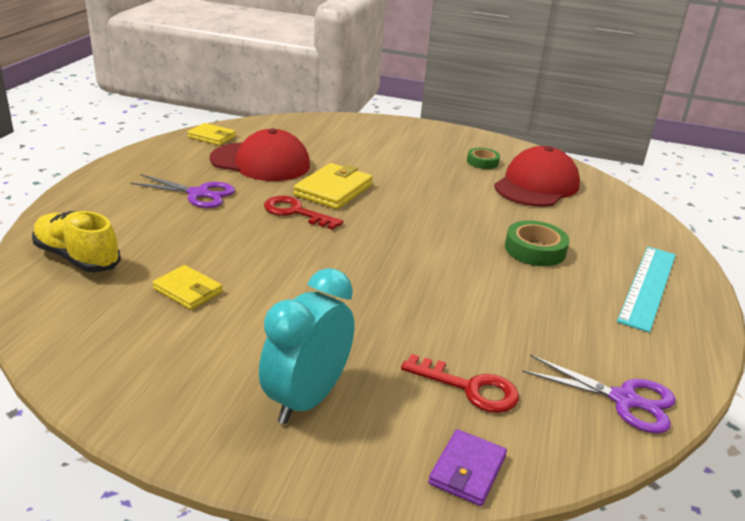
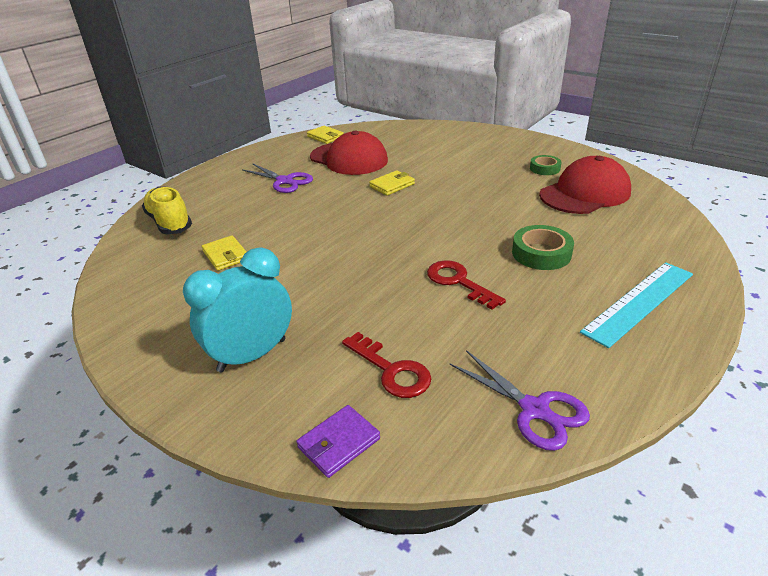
camera: 25 degrees right, 5 degrees up
red key [264,196,343,230] -> red key moved to [427,260,506,310]
yellow wallet [294,163,373,209] -> yellow wallet [369,170,415,196], size x0.64

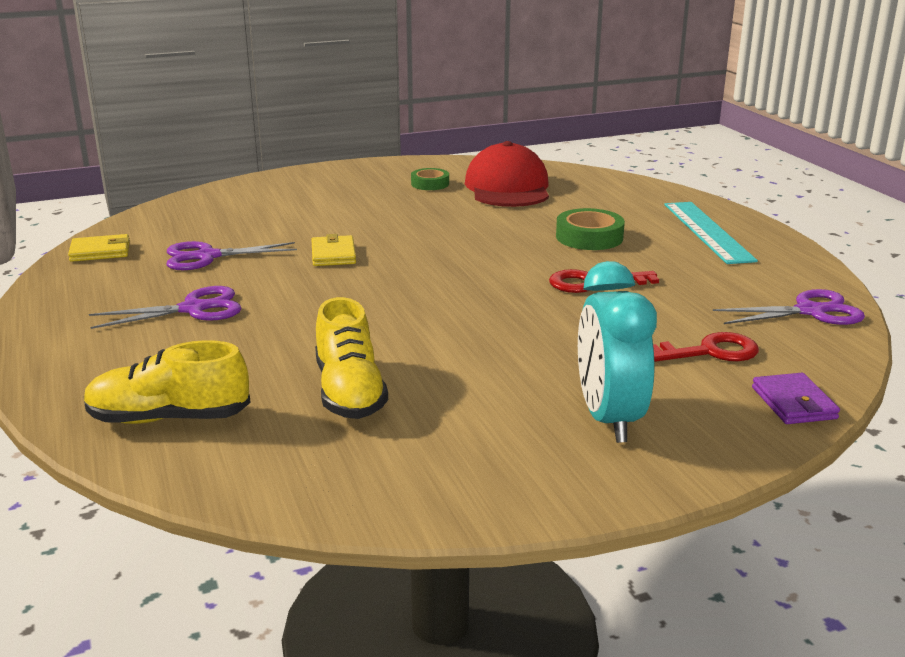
camera: 60 degrees left, 10 degrees down
yellow wallet [202,235,246,271] -> yellow shoe [315,297,388,419]
red cap [310,131,388,175] -> purple scissors [167,241,297,270]

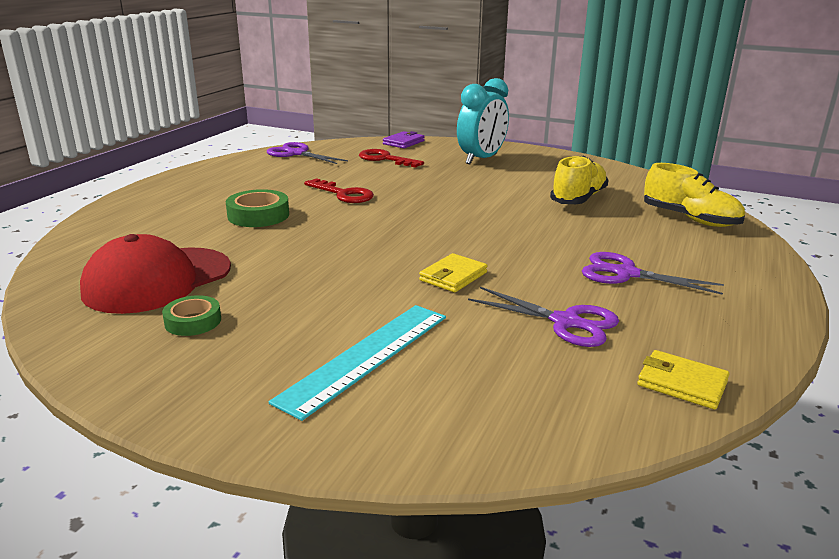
camera: 135 degrees left, 0 degrees up
turquoise ruler [664,202,758,264] -> turquoise ruler moved to [269,305,446,421]

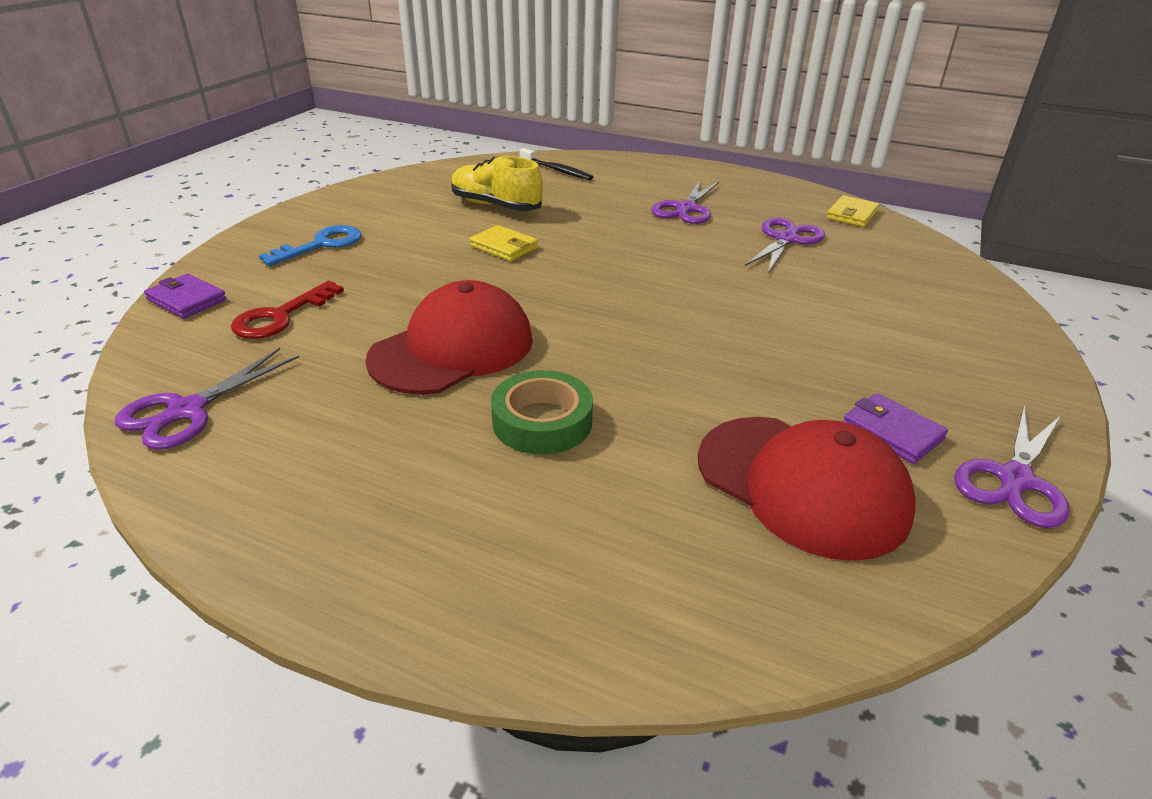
camera: 90 degrees left, 10 degrees up
green tape [162,295,221,336] -> purple wallet [843,393,948,464]
turquoise ruler [269,305,446,421] -> none
red key [304,178,374,203] -> red cap [365,280,533,395]
yellow wallet [419,253,488,292] -> yellow wallet moved to [469,225,538,261]
turquoise clock [457,78,509,164] -> blue key [259,225,362,266]
yellow shoe [644,163,745,227] -> black toothbrush [519,148,593,180]
none -> purple scissors [954,406,1069,528]

